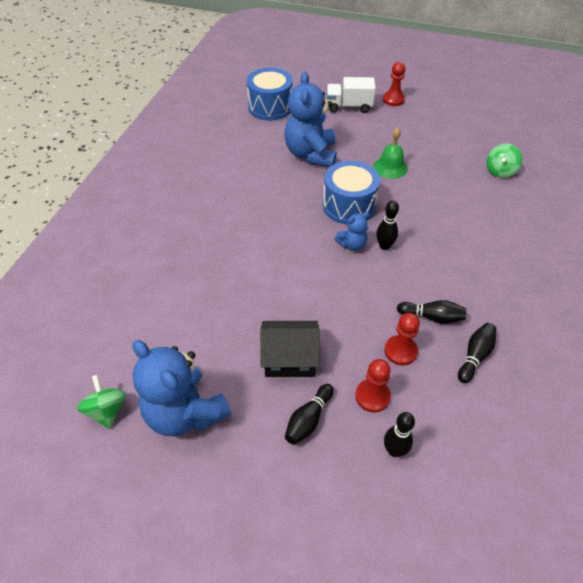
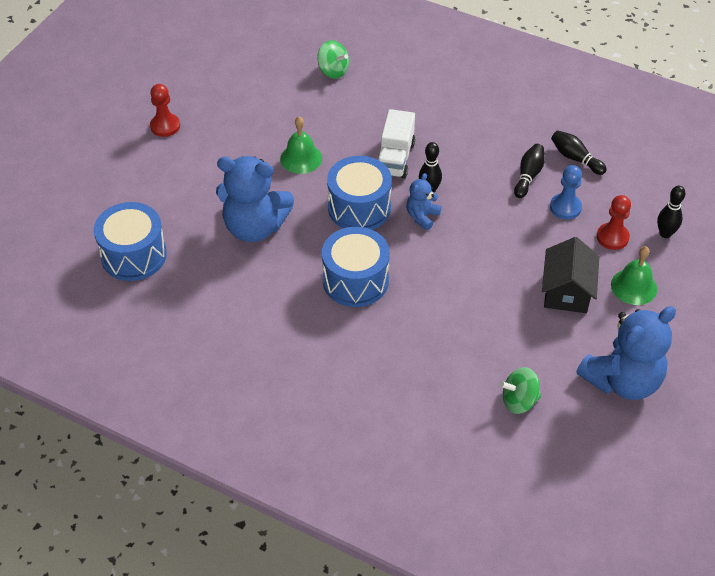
camera: 80 degrees left, 0 degrees up
green spinning top [77,375,126,429] -> green spinning top moved to [500,367,541,414]
black bowling pin [285,384,334,445] -> green bell [611,246,657,305]
white truck [327,77,376,113] -> white truck moved to [378,109,415,179]
blue teddy bear [335,212,369,251] -> blue teddy bear turned 135 degrees counterclockwise [406,173,441,230]
red pawn [384,313,420,365] -> blue pawn [550,165,582,219]
none -> blue drum [322,227,390,307]

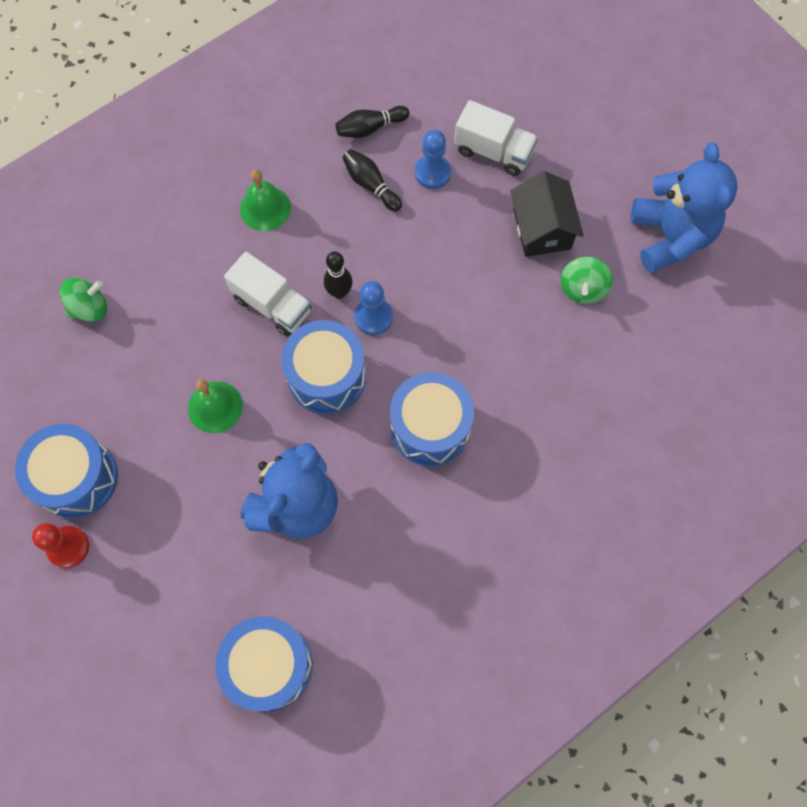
camera: 65 degrees left, 20 degrees up
blue teddy bear [406,173,441,230] -> blue pawn [354,281,393,335]
green spinning top [500,367,541,414] -> green spinning top moved to [561,257,613,304]
black house [542,237,599,313] -> black house turned 45 degrees clockwise [510,171,584,257]
red pawn [597,195,631,250] -> white truck [454,100,538,176]
green bell [611,246,657,305] -> green bell moved to [240,169,291,231]
black bowling pin [657,186,685,238] -> none
none -> blue drum [15,424,118,519]

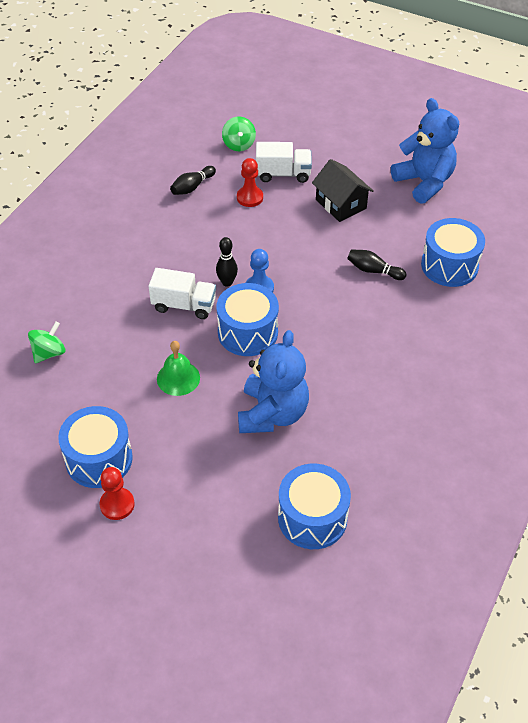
camera: 25 degrees left, 20 degrees down
green bell [240,169,291,231] -> none
black bowling pin [343,149,402,212] -> black bowling pin moved to [347,249,406,280]
blue drum [390,372,474,466] -> blue drum moved to [421,218,485,287]
blue pawn [415,130,451,189] -> red pawn [237,158,263,207]
green spinning top [561,257,613,304] -> green spinning top moved to [222,117,256,151]

